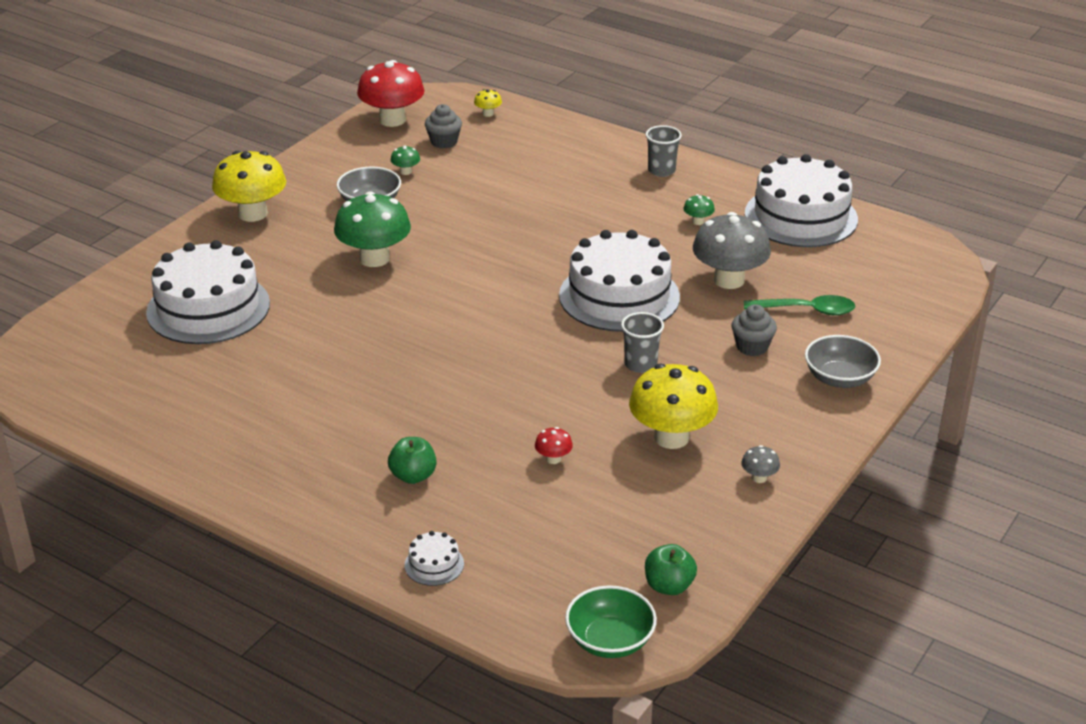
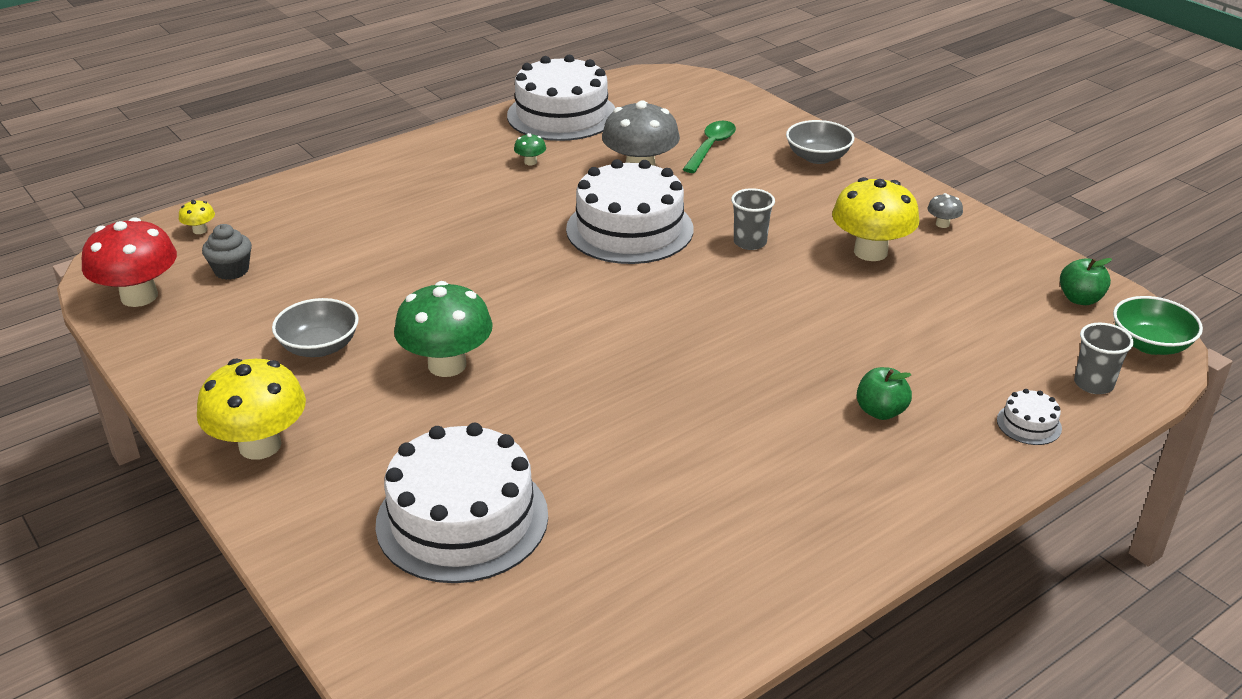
camera: 70 degrees left, 0 degrees up
green mushroom [391,145,420,175] -> none
red mushroom [535,427,573,464] -> none
grey cup [646,125,682,177] -> grey cup moved to [1074,322,1134,394]
grey cupcake [731,304,777,356] -> none

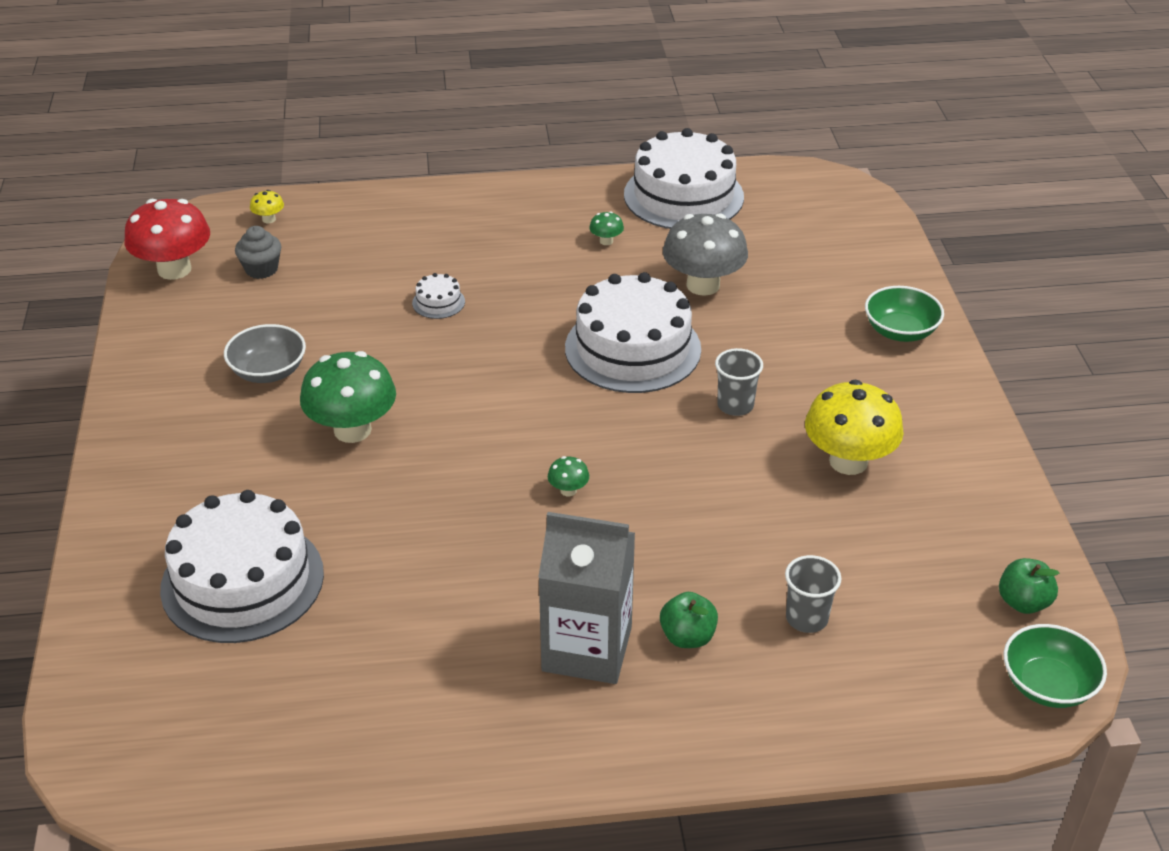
camera: 30 degrees right, 5 degrees up
yellow mushroom [197,359,306,460] -> none
green spoon [683,121,736,173] -> none
grey bowl [786,120,854,164] -> green bowl [865,286,944,342]
grey mushroom [927,193,963,228] -> none
white cake [997,389,1062,445] -> white cake moved to [412,273,465,319]
grey cup [1074,322,1134,394] -> grey cup moved to [785,555,842,633]
none -> grey carton [538,512,635,684]
none -> green mushroom [548,456,589,496]

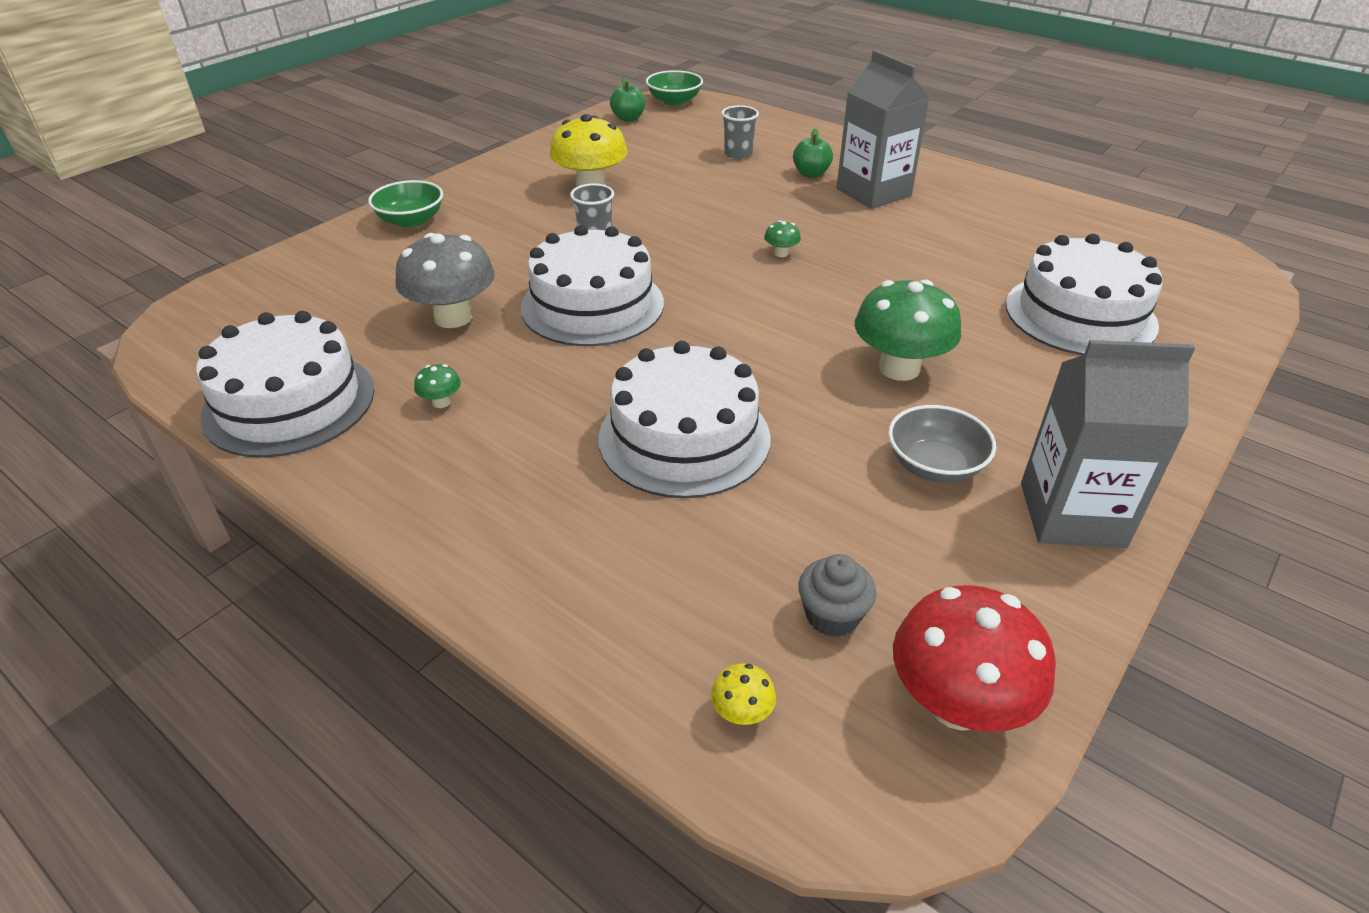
camera: 135 degrees left, 0 degrees up
white cake [412,273,465,319] -> white cake [598,341,771,498], size x2.49
none -> grey carton [1021,340,1195,548]

